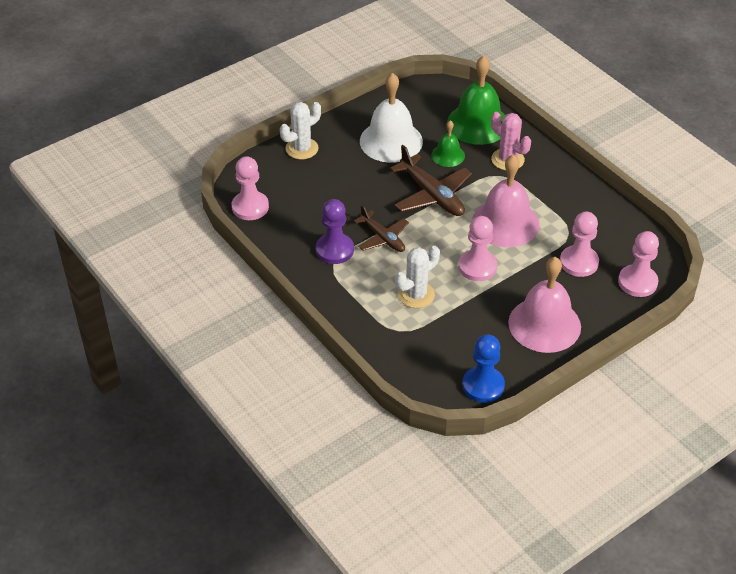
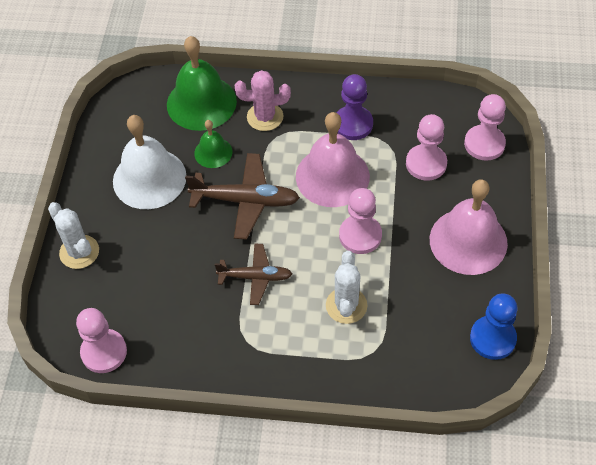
camera: 45 degrees left, 10 degrees up
white cactus [280,102,321,159] -> white cactus turned 45 degrees counterclockwise [48,202,99,269]
purple pawn [316,199,354,264] -> purple pawn moved to [336,74,373,140]

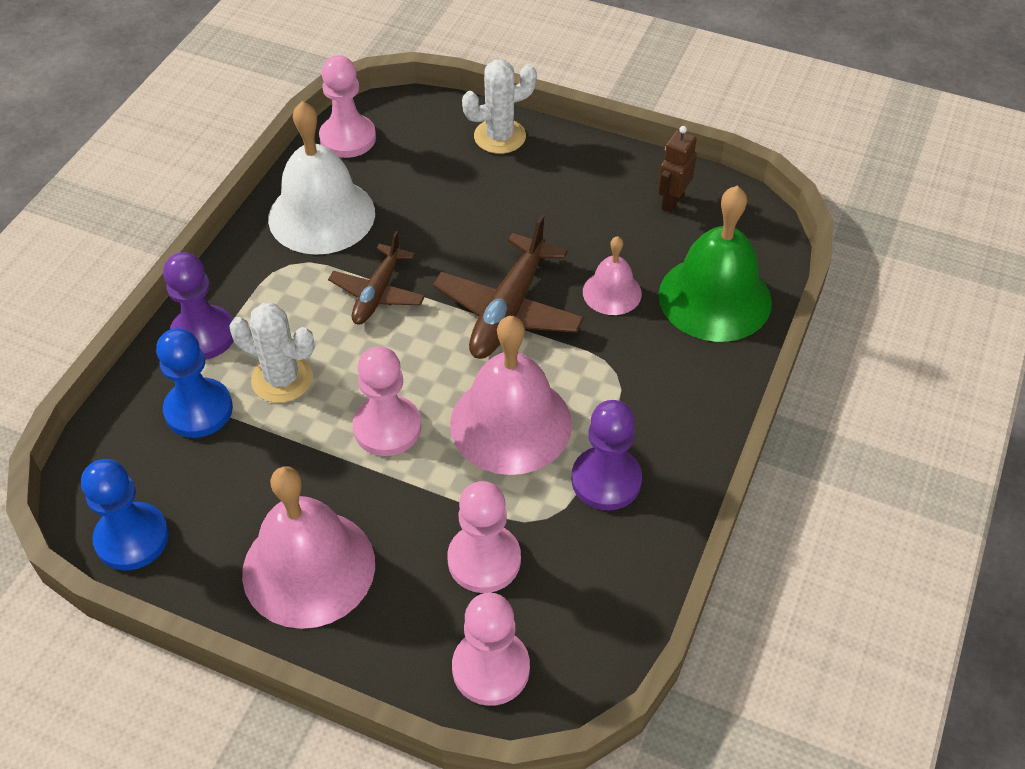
camera: 105 degrees right, 5 degrees down
white bell [113,115,186,209] -> white bell moved to [268,101,375,255]
green bell [194,120,232,168] -> pink bell [583,236,642,315]
pink cactus [235,70,291,131] -> none
none -> blue pawn [156,328,233,438]
none -> purple pawn [163,252,234,360]
none -> brown robot [658,126,697,213]

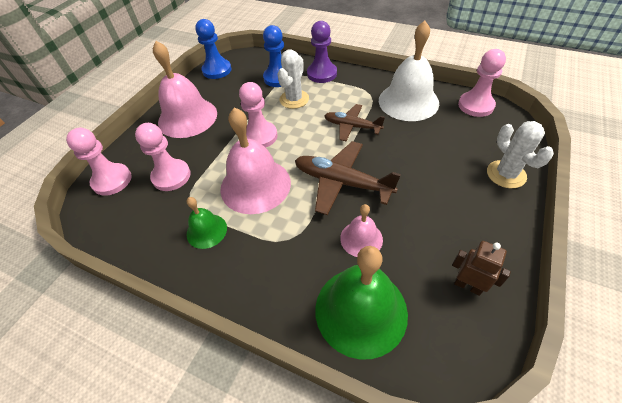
camera: 95 degrees right, 0 degrees up
purple pawn [571,400,642,510] -> green bell [186,197,227,249]

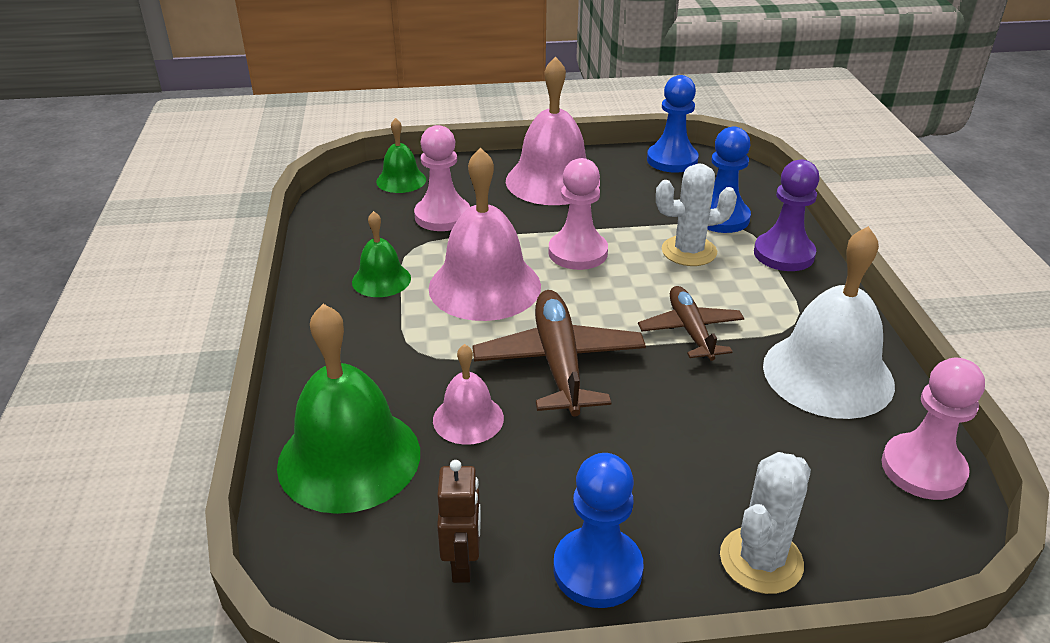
camera: 55 degrees right, 15 degrees down
pink pawn [66,128,132,196] -> green bell [376,118,426,193]
none -> blue pawn [553,453,644,608]

